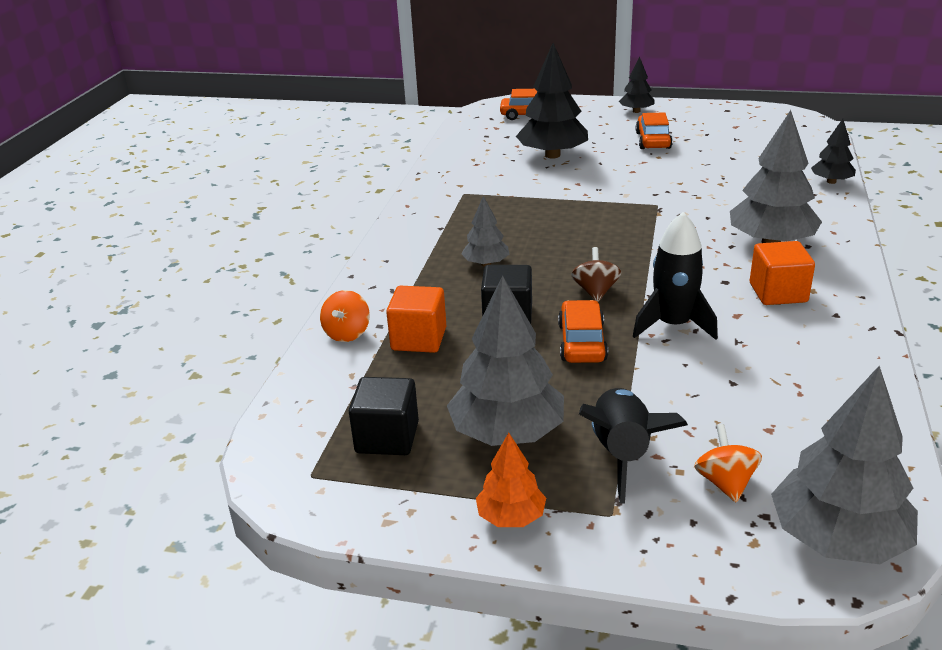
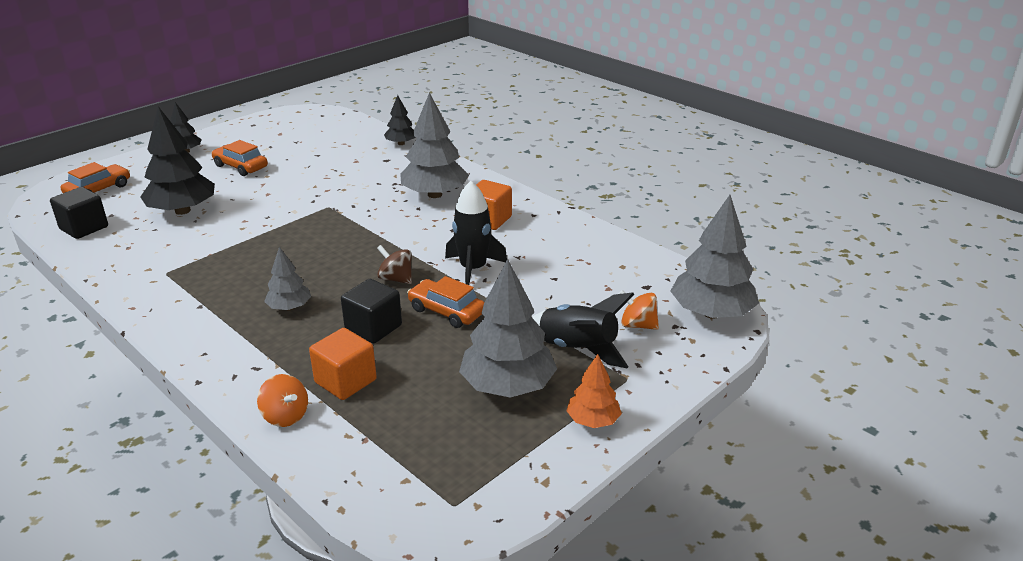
camera: 60 degrees left, 0 degrees up
black cube [349,377,419,455] -> black cube moved to [50,187,108,239]

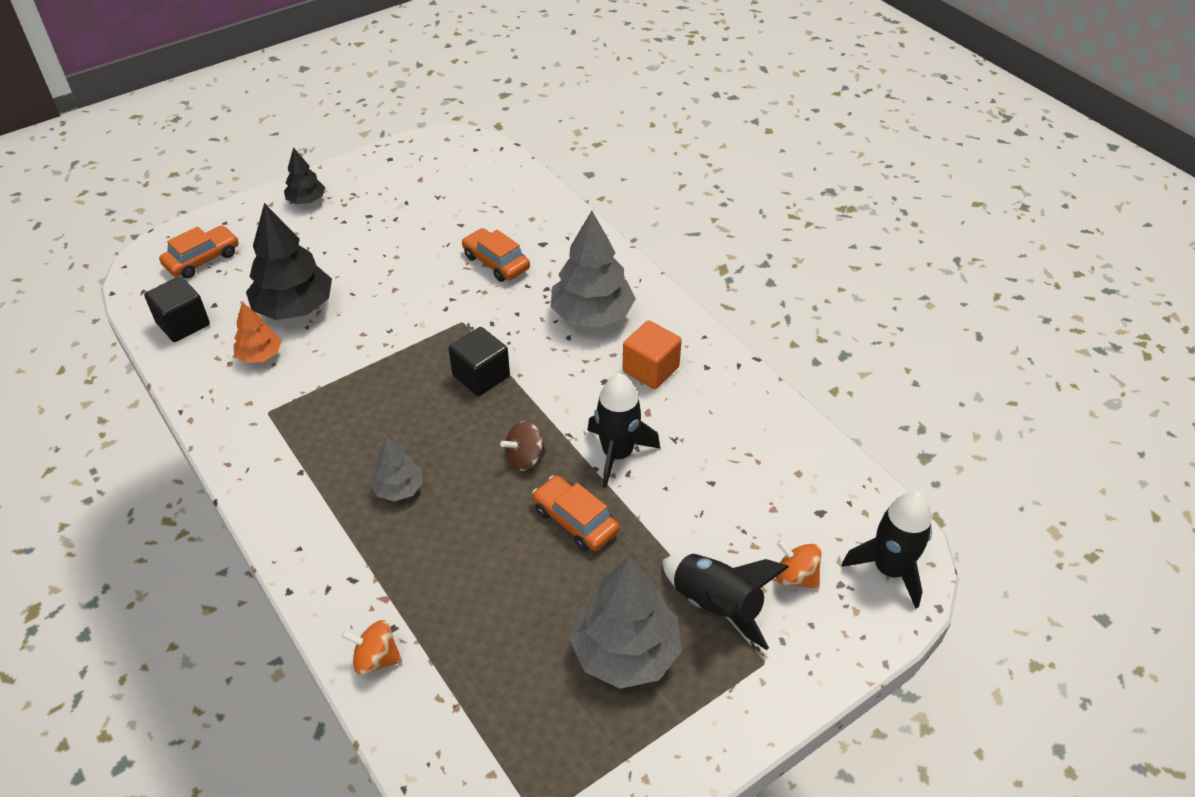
camera: 10 degrees right, 15 degrees up
orange car [212,140,268,176] -> orange car moved to [462,228,530,282]
orange spinning top [257,374,308,427] -> orange spinning top turned 135 degrees clockwise [341,620,402,675]
orange cube [309,328,377,400] -> none
black cube [341,279,402,343] -> black cube moved to [449,327,510,396]
brown spinning top [377,245,412,284] -> brown spinning top turned 75 degrees counterclockwise [500,421,546,471]
black tree [384,95,416,145] -> none
orange tree [567,354,622,428] -> orange tree moved to [234,302,282,363]
grey tree [671,195,759,319] -> black rocket [842,491,932,609]

